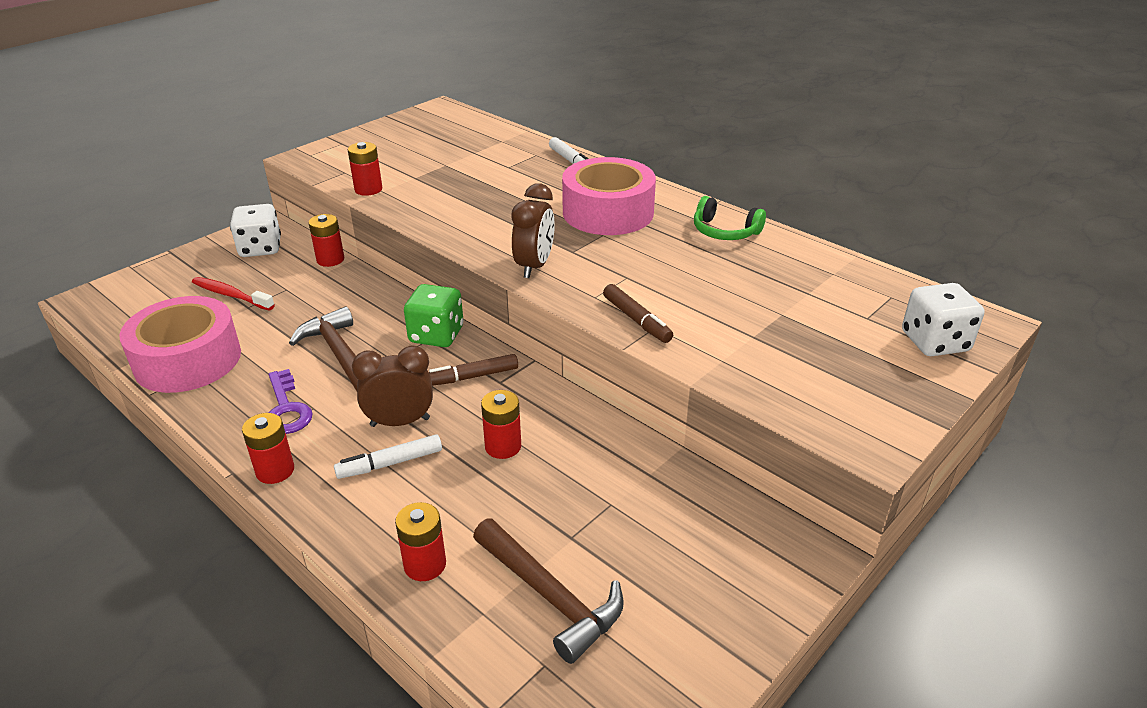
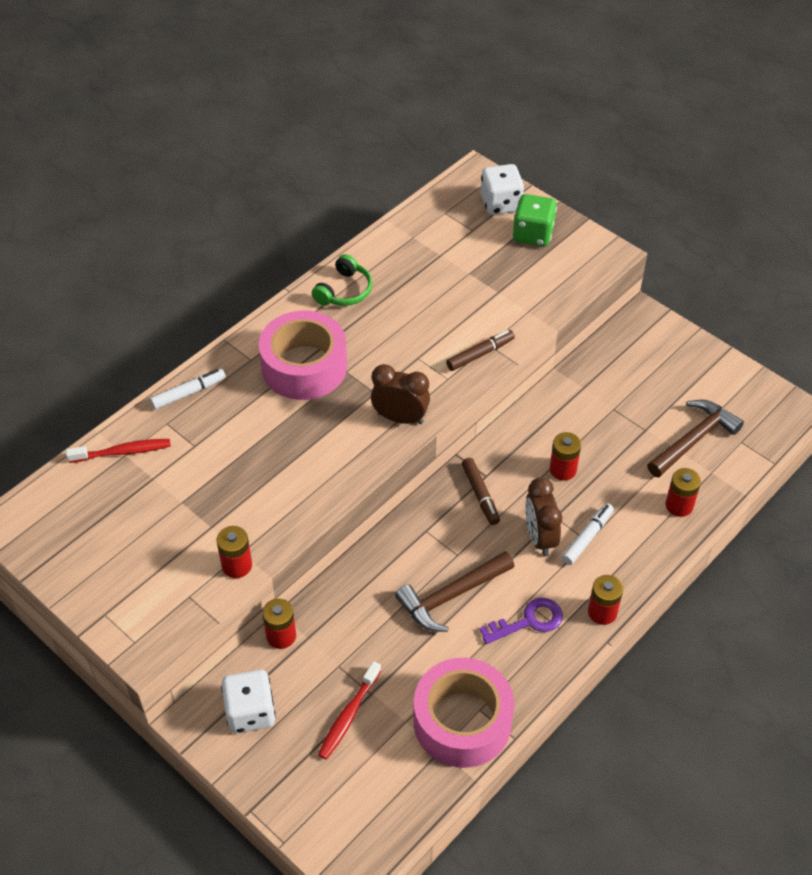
camera: 90 degrees left, 15 degrees up
white marker [334,434,442,479] -> white marker turned 120 degrees counterclockwise [562,503,614,565]
green dice [404,284,464,347] -> green dice moved to [513,194,557,247]
none -> red toothbrush [66,439,171,463]

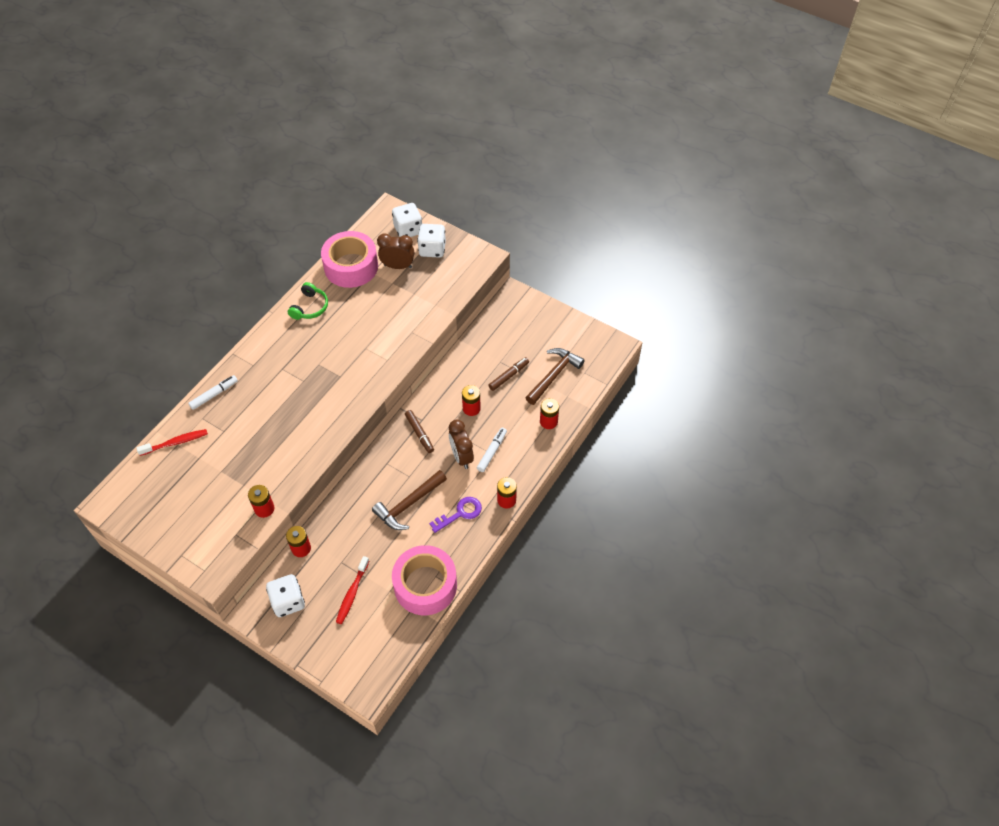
camera: 10 degrees left, 5 degrees up
pink tape [258,310,347,400] -> pink tape moved to [321,231,378,288]
brown clock [371,364,430,424] -> brown clock moved to [377,233,414,269]
brown marker [446,330,515,371] -> brown marker moved to [488,357,529,391]
green dice [513,194,557,247] -> white dice [417,224,446,258]

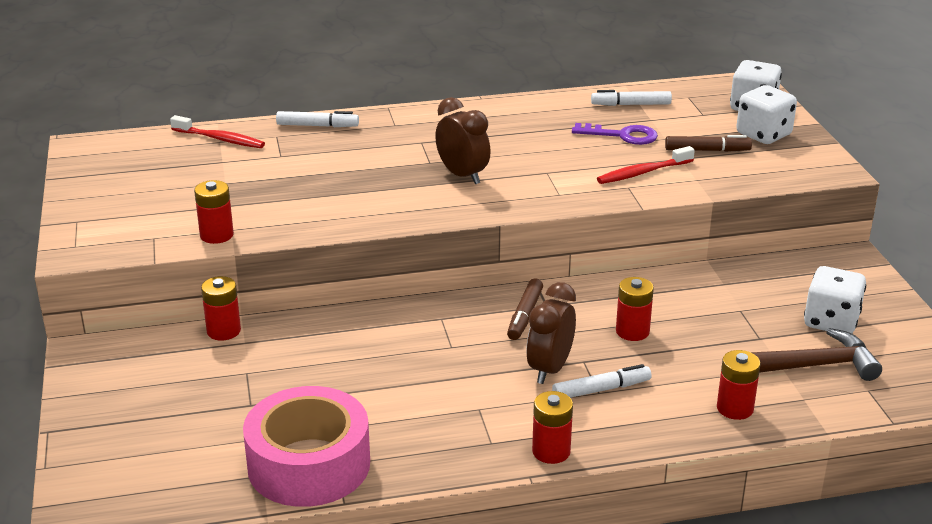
camera: 45 degrees right, 25 degrees down
white dice [266,574,305,617] -> white dice moved to [804,266,866,333]
green headphones [288,282,328,320] -> none
pink tape [321,231,378,288] -> white marker [591,90,672,106]
red toothbrush [336,556,369,624] -> red toothbrush moved to [597,146,695,184]
brown hammer [372,470,447,530] -> none
brown clock [377,233,414,269] -> brown clock moved to [435,97,491,185]
purple key [429,497,482,533] -> purple key moved to [572,123,658,145]
brown marker [488,357,529,391] -> brown marker moved to [665,135,752,152]

